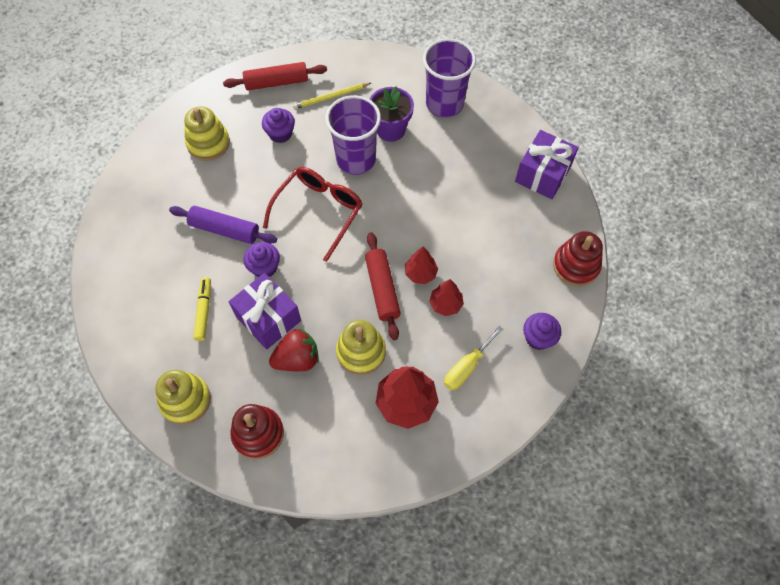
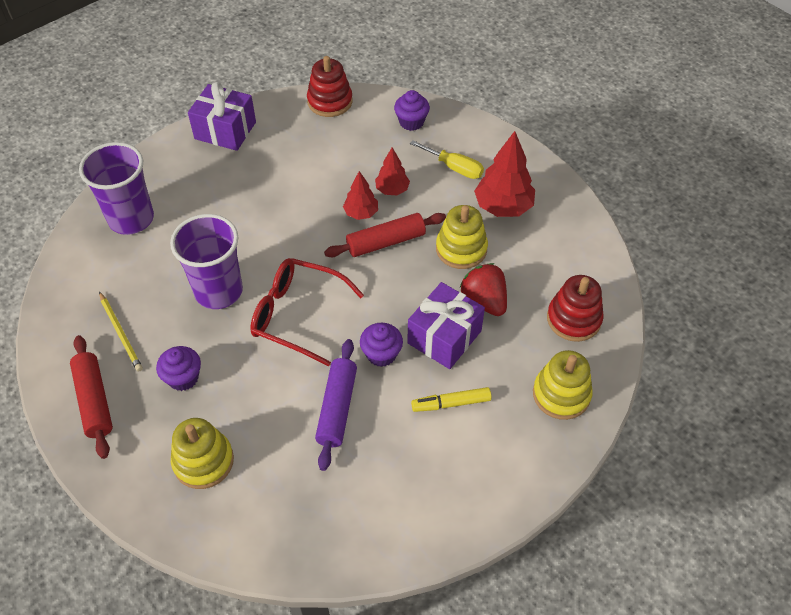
camera: 100 degrees left, 10 degrees down
purple flower pot [370,87,414,142] -> none

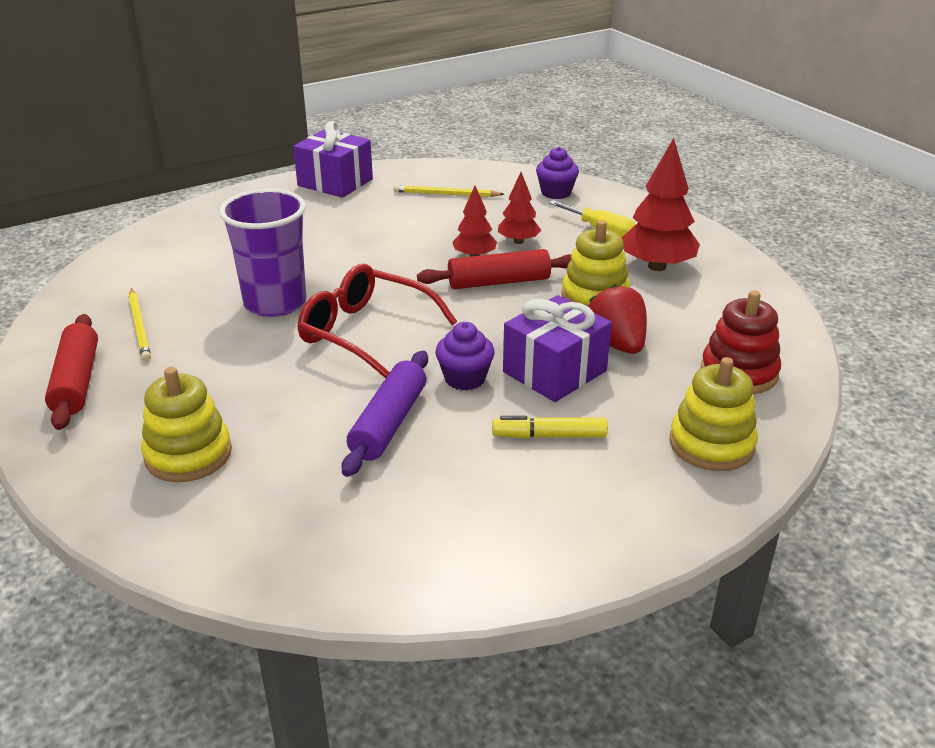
camera: 10 degrees right, 20 degrees down
purple cup [79,142,154,235] -> none
purple cupcake [156,346,201,391] -> none
red stacking toy [307,56,353,117] -> none
none -> yellow pencil [393,185,504,197]

